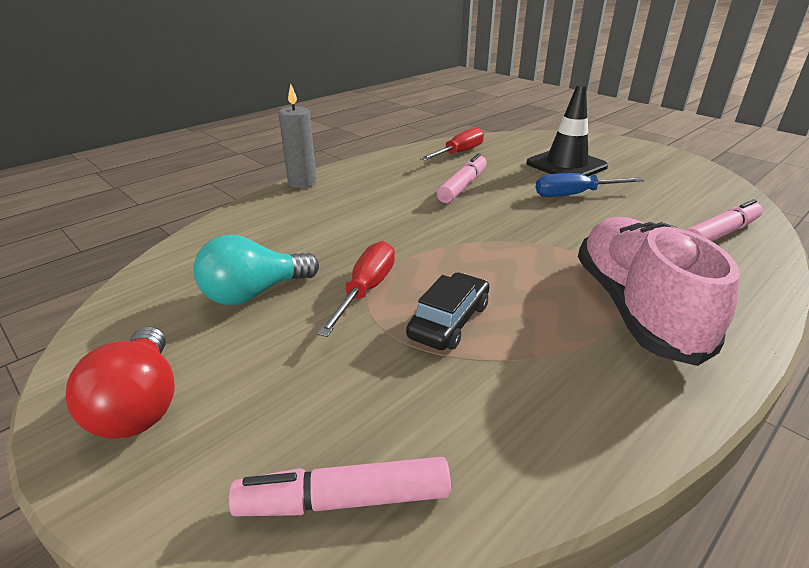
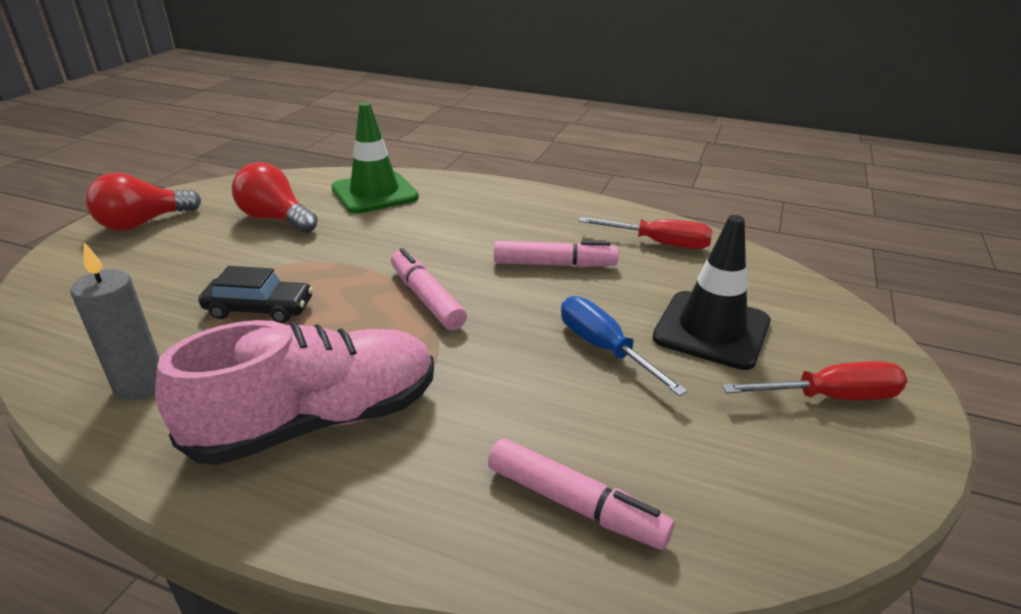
camera: 65 degrees right, 0 degrees up
turquoise light bulb [194,234,319,305] -> red light bulb [232,162,318,233]
pink marker [229,457,451,516] -> pink marker moved to [391,248,467,330]
grey candle [278,84,317,188] -> grey candle moved to [70,242,160,400]
red screwdriver [317,241,395,337] -> red screwdriver moved to [722,361,908,400]
none -> green traffic cone [331,102,419,213]

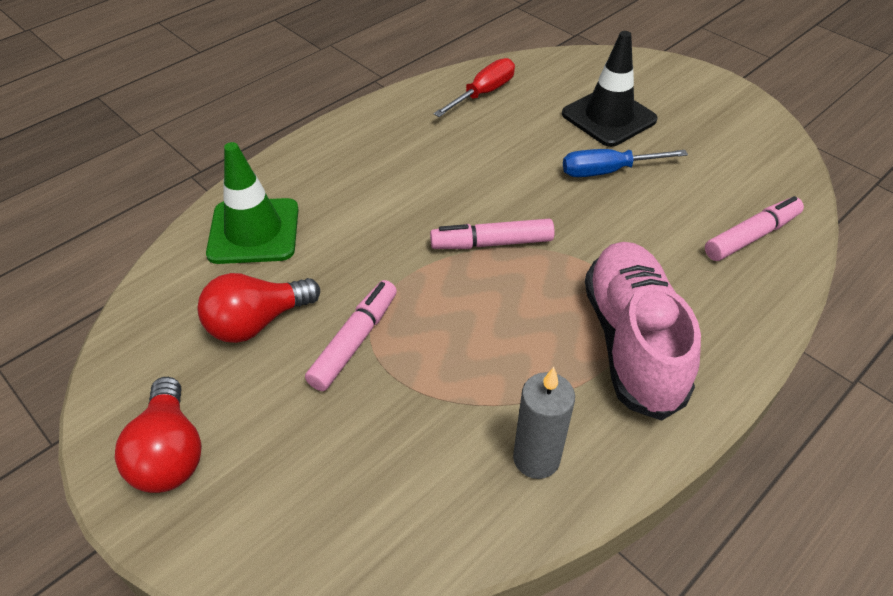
camera: 65 degrees left, 15 degrees up
black car [199,266,313,323] -> none
pink marker [494,241,619,267] -> pink marker moved to [305,280,397,391]
red screwdriver [722,361,908,400] -> none

